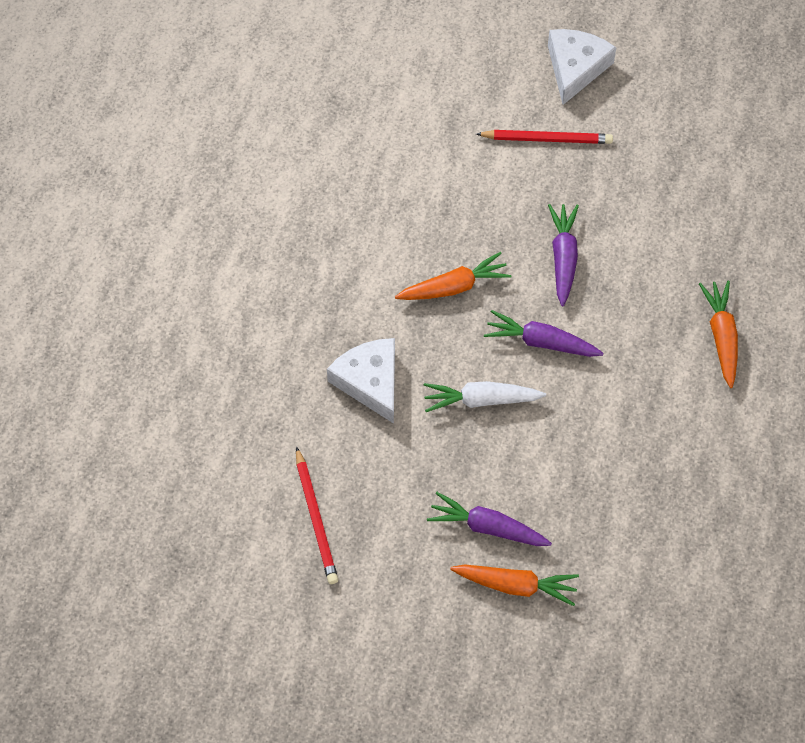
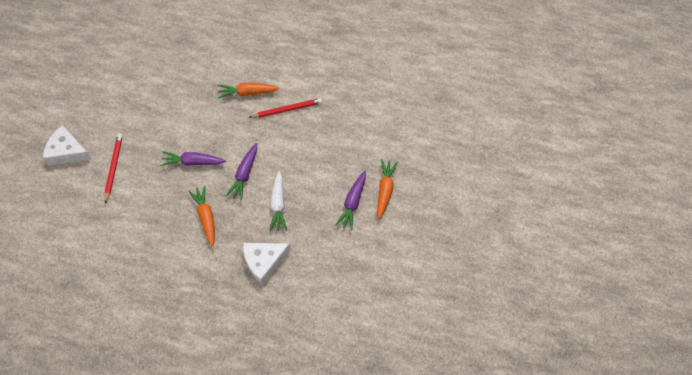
camera: 90 degrees left, 0 degrees up
red pencil [296,446,338,584] -> red pencil moved to [249,98,322,118]

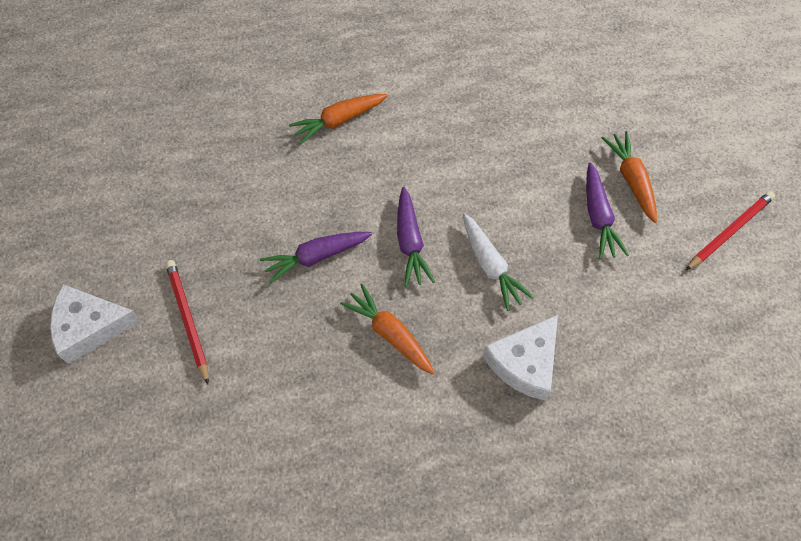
camera: 25 degrees left, 0 degrees up
red pencil [249,98,322,118] -> red pencil moved to [685,191,775,271]

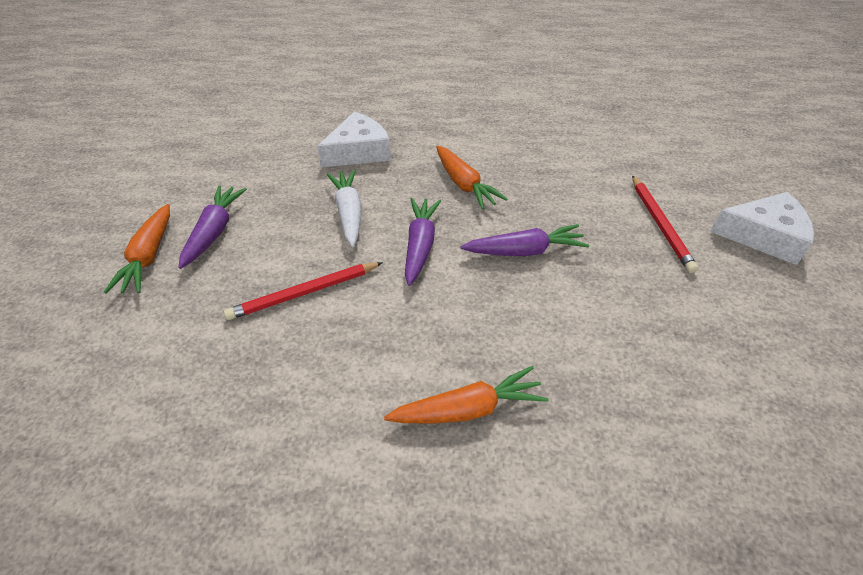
camera: 165 degrees left, 15 degrees down
red pencil [685,191,775,271] -> red pencil moved to [224,262,383,320]

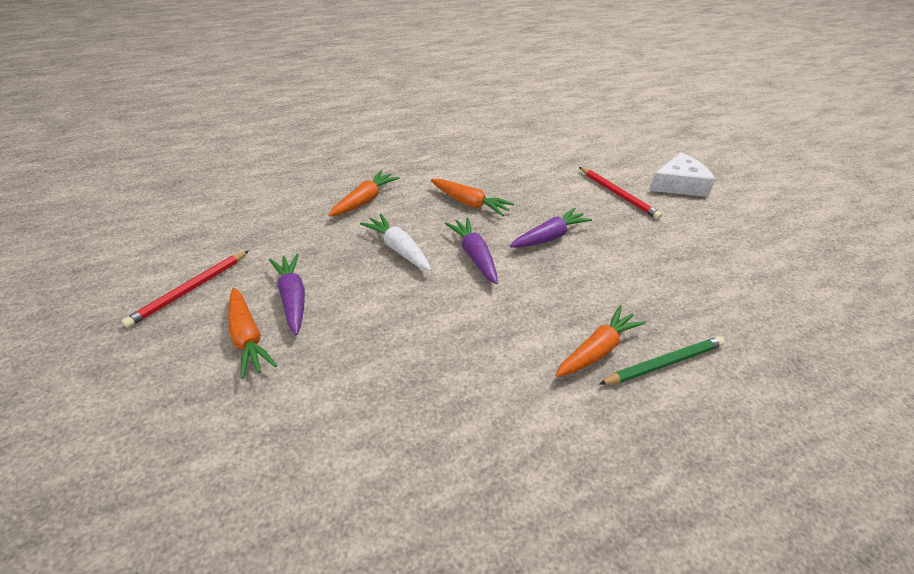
camera: 30 degrees left, 5 degrees down
red pencil [224,262,383,320] -> red pencil moved to [122,250,249,328]
white cheese [317,112,391,168] -> orange carrot [328,170,400,217]
none -> green pencil [599,336,725,385]

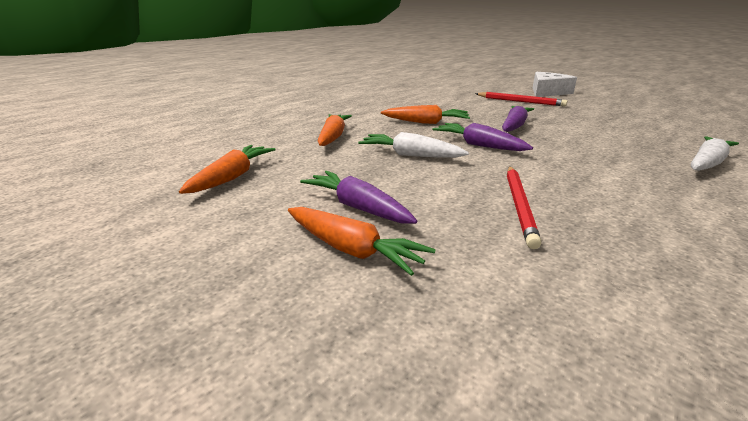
camera: 25 degrees left, 15 degrees down
red pencil [122,250,249,328] -> red pencil moved to [507,167,542,249]
orange carrot [556,306,646,377] -> orange carrot moved to [179,145,276,194]
green pencil [599,336,725,385] -> white carrot [691,136,739,171]

